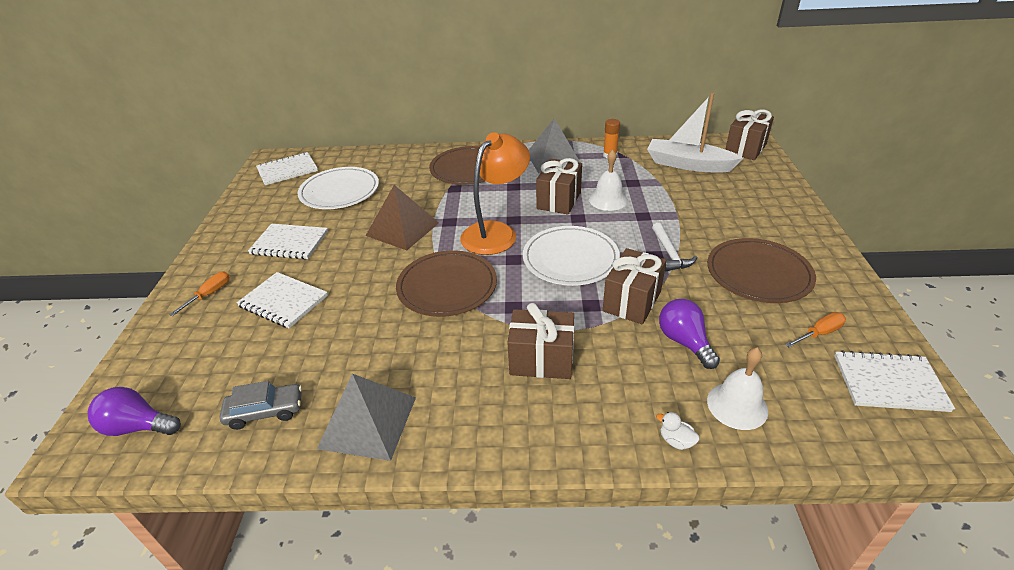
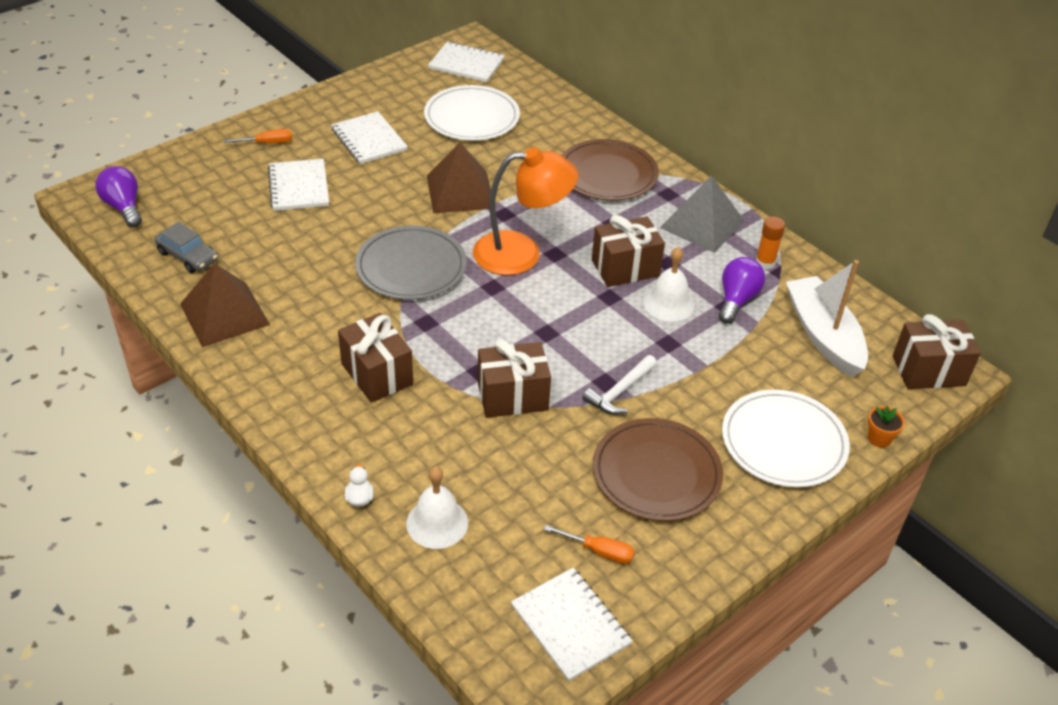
camera: 45 degrees right, 5 degrees up
grey pyramid [317,374,416,461] -> brown pyramid [180,263,270,347]
brown plate [396,251,497,317] -> grey plate [355,226,467,300]
white plate [523,226,620,286] -> white plate moved to [722,390,850,487]
purple light bulb [659,299,720,369] -> purple light bulb moved to [719,257,765,324]
none -> orange flower pot [868,406,905,448]

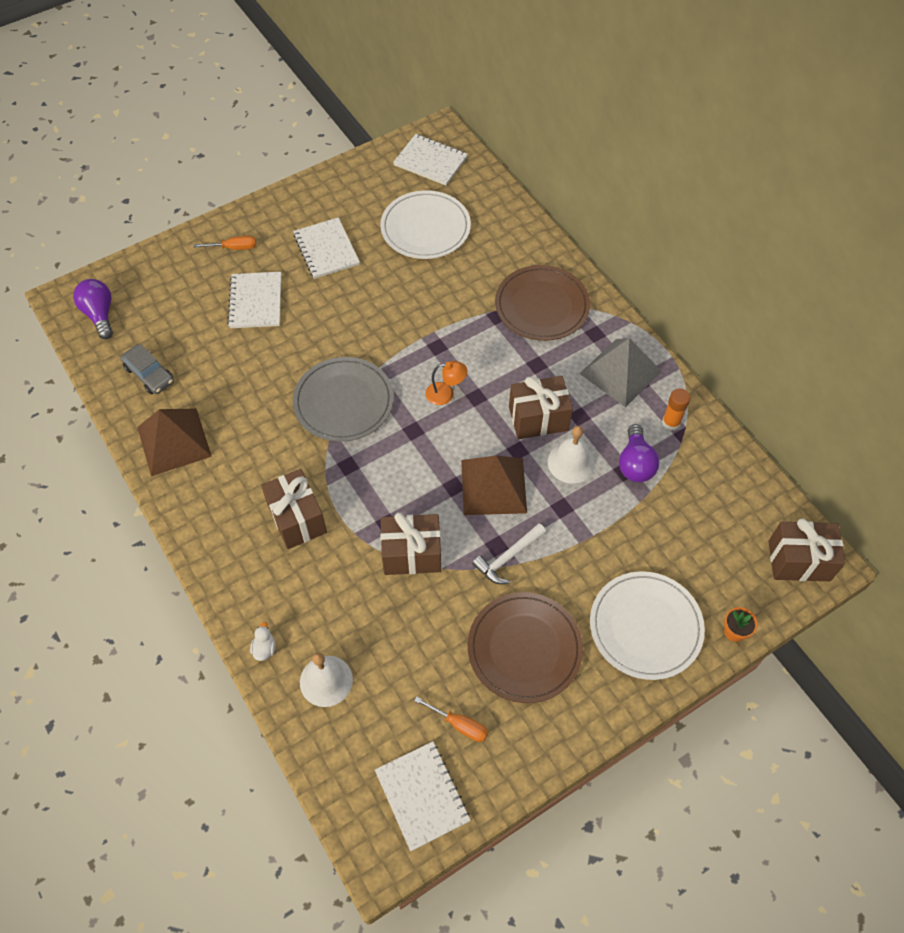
camera: 10 degrees right, 15 degrees up
brown pyramid [427,142,491,213] -> brown pyramid moved to [461,455,527,515]
orange lamp [473,147,578,275] -> orange lamp [426,361,467,405], size x0.46
purple light bulb [719,257,765,324] -> purple light bulb turned 150 degrees clockwise [619,424,659,482]
white boat [786,260,868,377] -> none

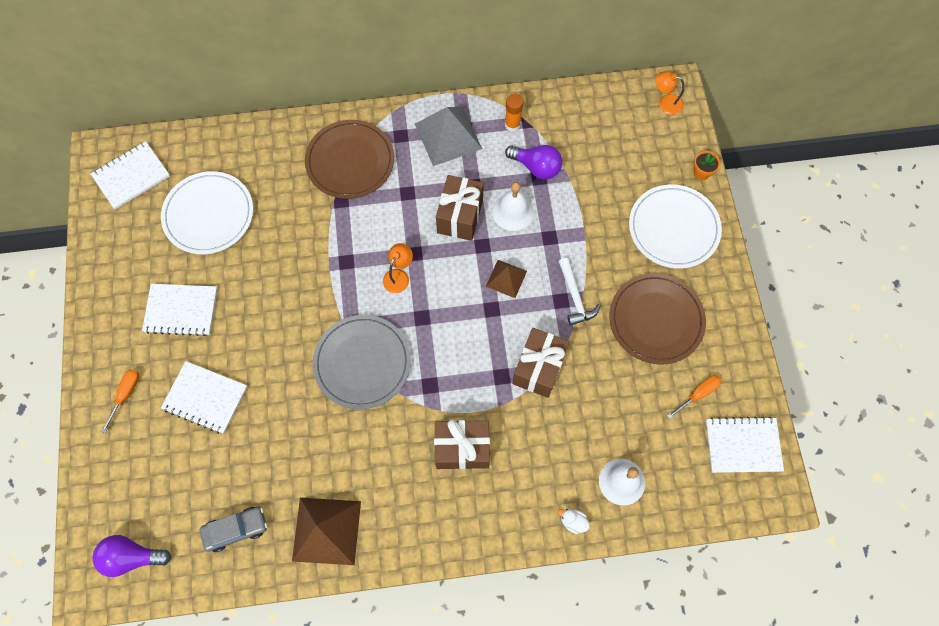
camera: 65 degrees left, 10 degrees up
brown pyramid [461,455,527,515] -> brown pyramid [486,260,527,298], size x0.57
brown gift [769,519,846,581] -> orange lamp [655,71,685,115]

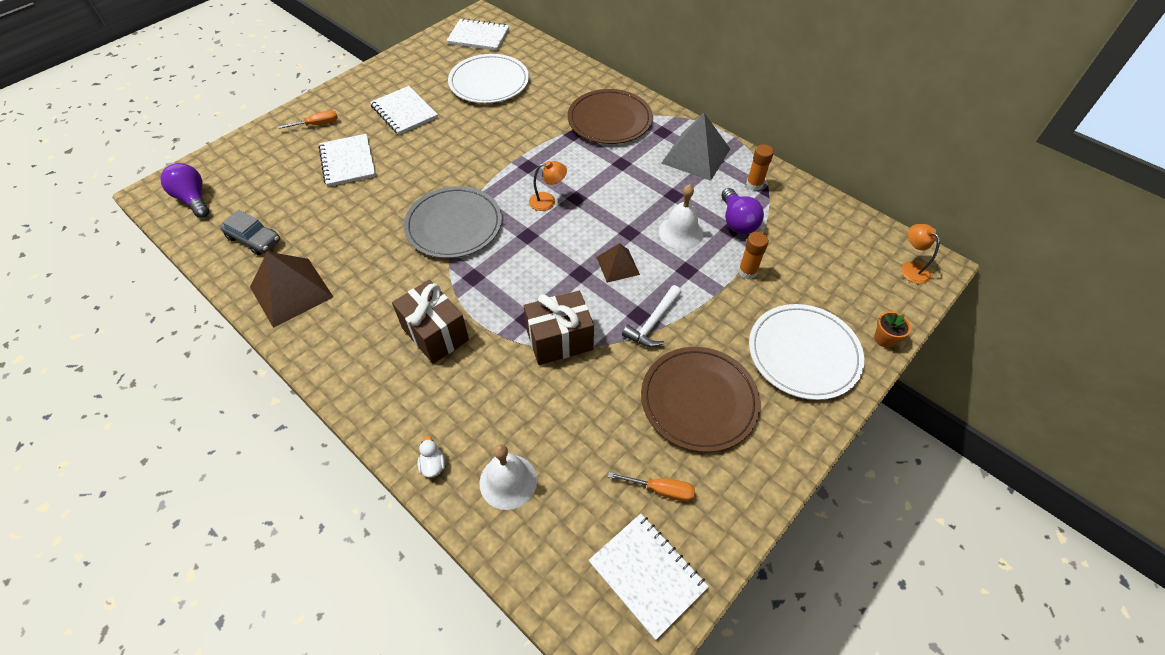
camera: 50 degrees right, 15 degrees down
brown gift [436,175,484,241] -> none
none -> orange glue stick [738,232,769,279]

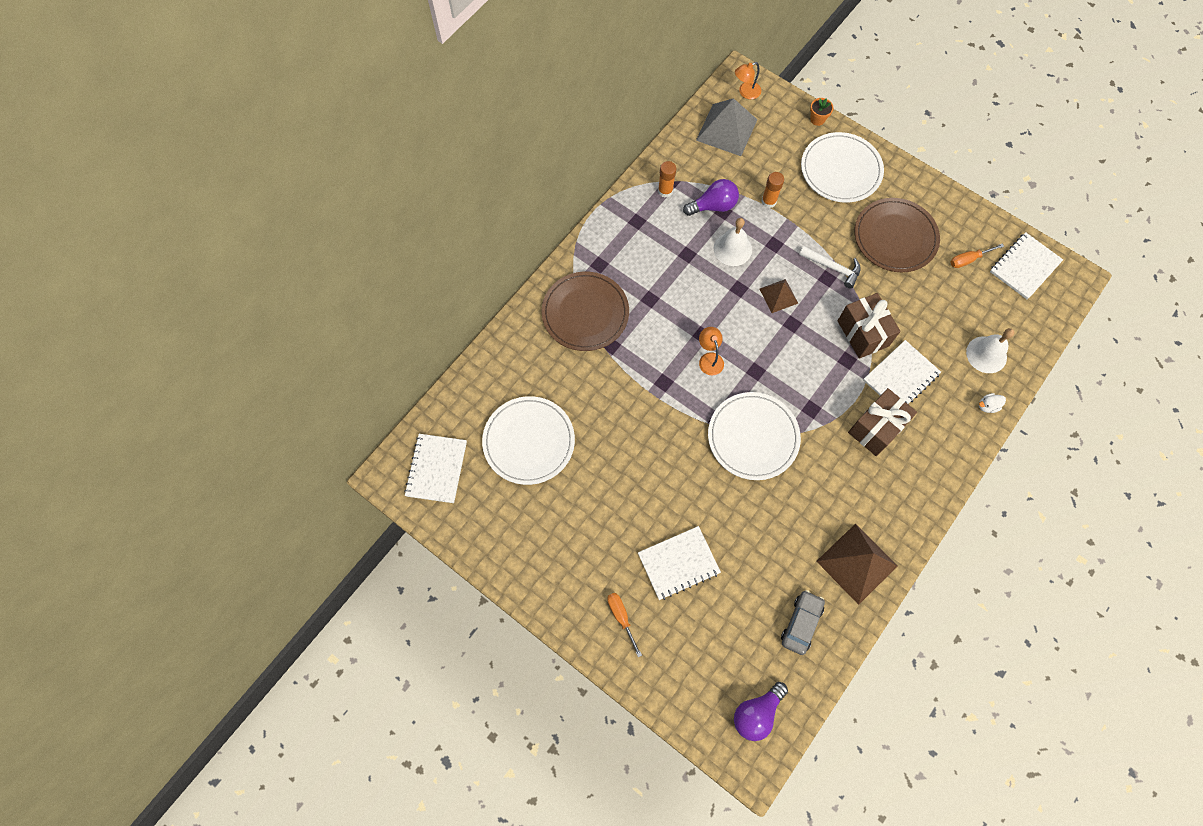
camera: 95 degrees left, 15 degrees up
white notebook [370,86,438,135] -> white notebook moved to [863,340,941,405]
grey plate [404,186,502,258] -> white plate [708,392,801,480]
orange screwdriver [608,472,695,502] -> orange screwdriver turned 120 degrees counterclockwise [951,244,1004,268]
grey pyramid [661,113,730,181] -> grey pyramid moved to [696,98,757,156]

